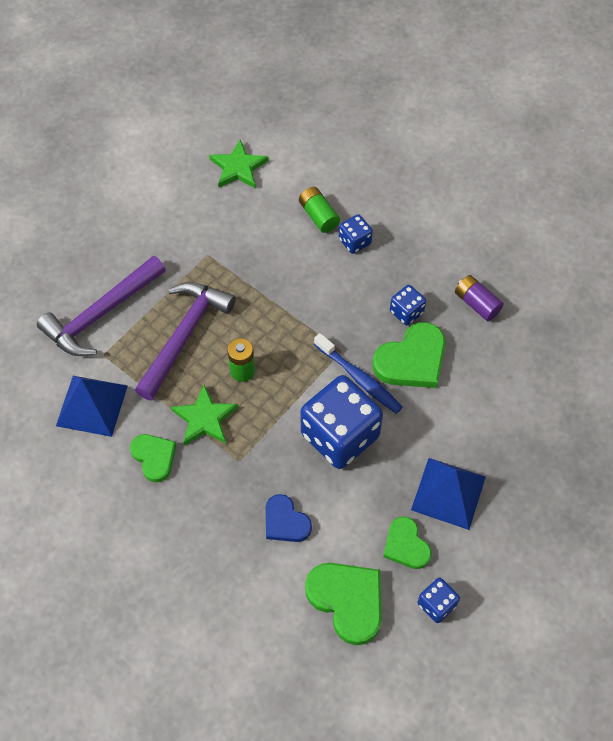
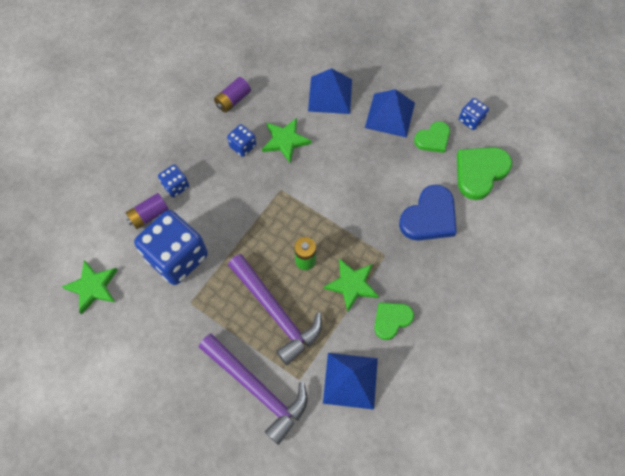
camera: 95 degrees left, 5 degrees up
purple hammer [135,282,236,400] -> purple hammer turned 150 degrees counterclockwise [228,254,322,365]
blue heart [265,494,312,542] -> blue heart [399,185,457,241], size x1.59
green battery [299,187,340,233] -> purple battery [126,193,169,229]
blue dice [301,375,383,469] -> blue dice moved to [134,210,208,285]
blue toothbrush [314,333,402,414] -> none
green heart [372,322,446,388] -> green star [262,118,312,163]
none -> blue pyramid [308,68,352,114]

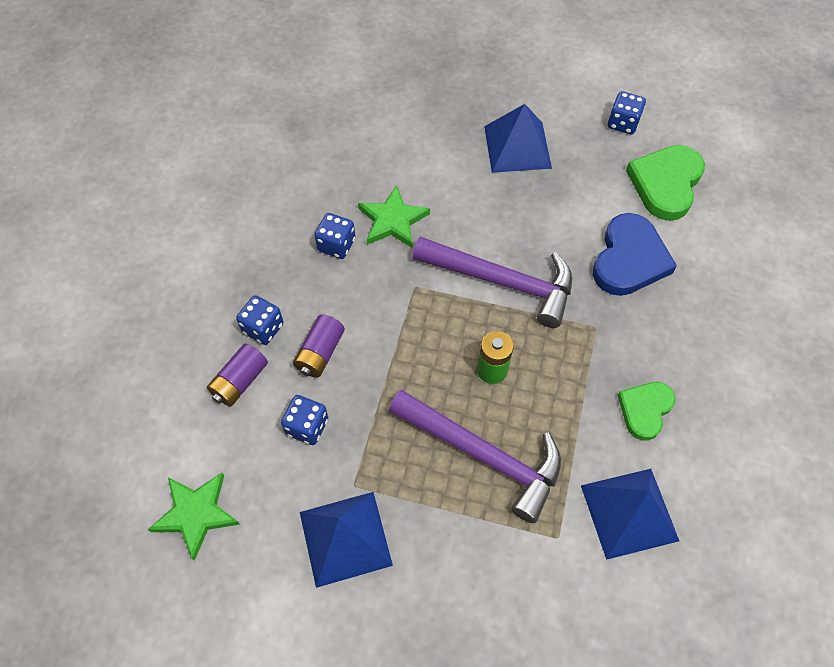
camera: 20 degrees left, 5 degrees down
blue dice [134,210,208,285] -> blue dice [281,395,328,445], size x0.46
purple hammer [199,334,307,445] -> purple hammer moved to [412,237,572,328]
purple battery [214,77,251,113] -> purple battery moved to [293,314,345,378]
blue pyramid [308,68,352,114] -> blue pyramid moved to [300,492,393,588]
green star [324,258,379,312] -> none
green heart [414,121,450,153] -> none

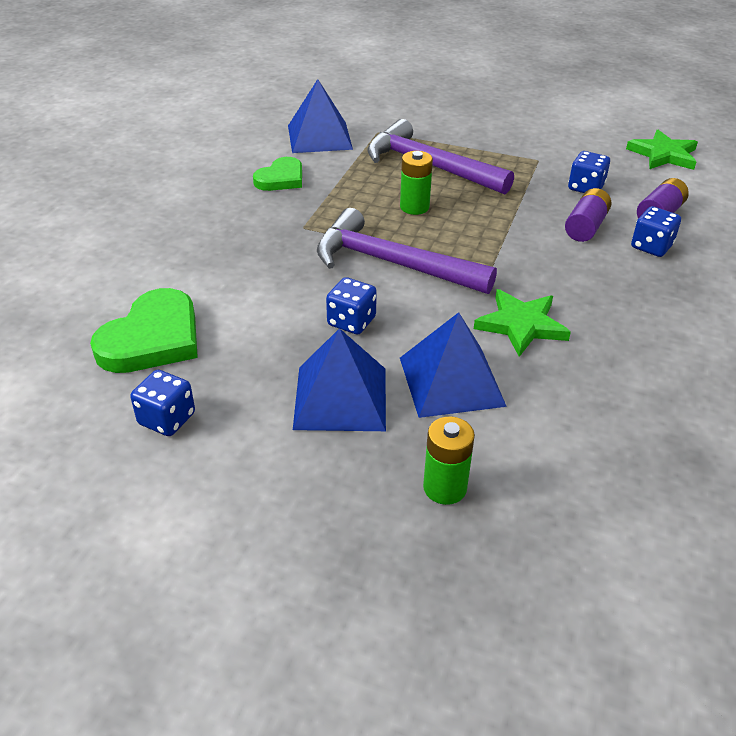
camera: 175 degrees left, 20 degrees down
blue pyramid [300,492,393,588] -> blue pyramid moved to [400,312,507,418]
blue dice [314,213,355,259] -> blue dice moved to [326,277,377,334]
blue heart [593,213,677,296] -> none
none -> green battery [423,417,475,505]

